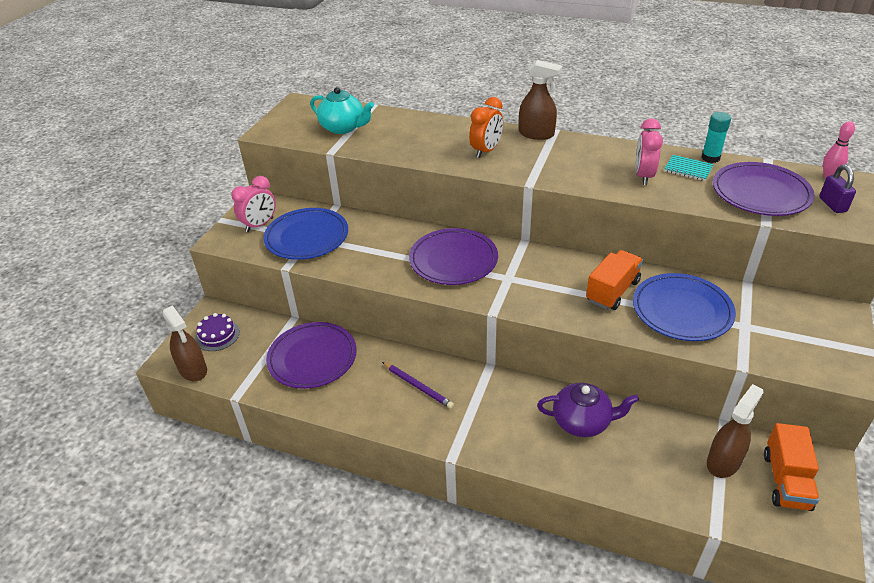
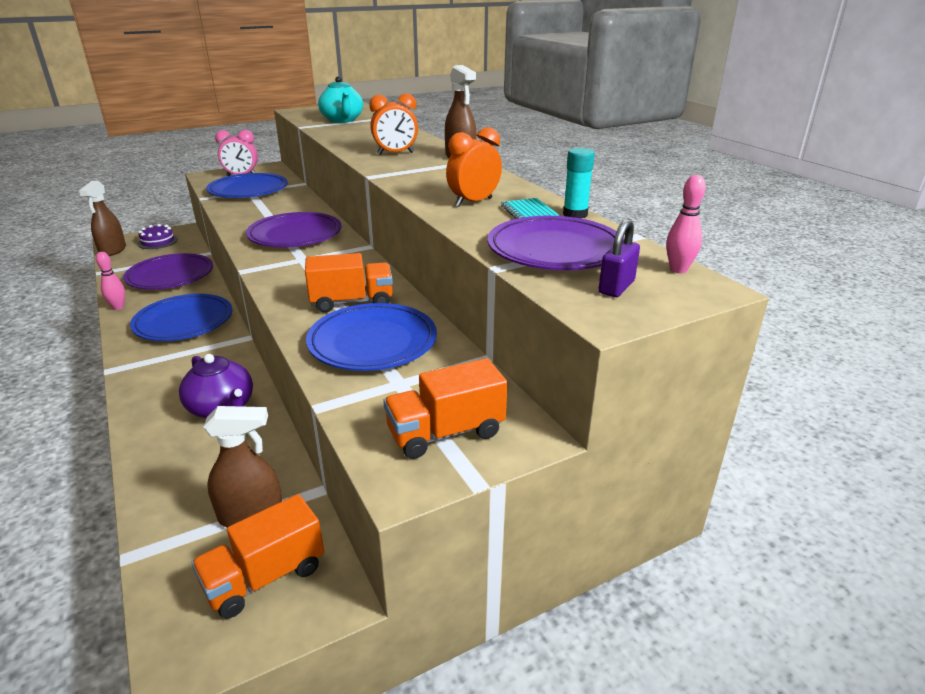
camera: 40 degrees right, 10 degrees down
purple pencil [382,362,454,409] -> blue plate [130,294,232,341]
pink clock [635,118,663,185] -> orange clock [446,127,502,207]
none -> pink bowling pin [96,252,125,310]
none -> orange truck [383,358,507,459]

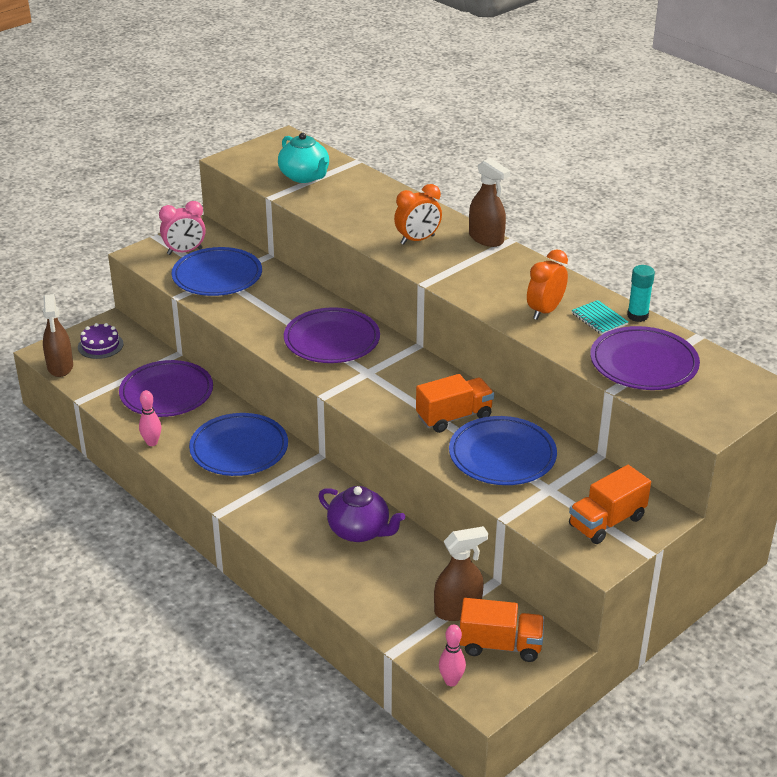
camera: 15 degrees left, 5 degrees up
orange truck [191,494,324,619] -> orange truck turned 120 degrees counterclockwise [459,598,544,662]
purple padlock [599,219,640,297] -> none
pink bowling pin [666,175,706,273] -> pink bowling pin moved to [439,625,466,686]

